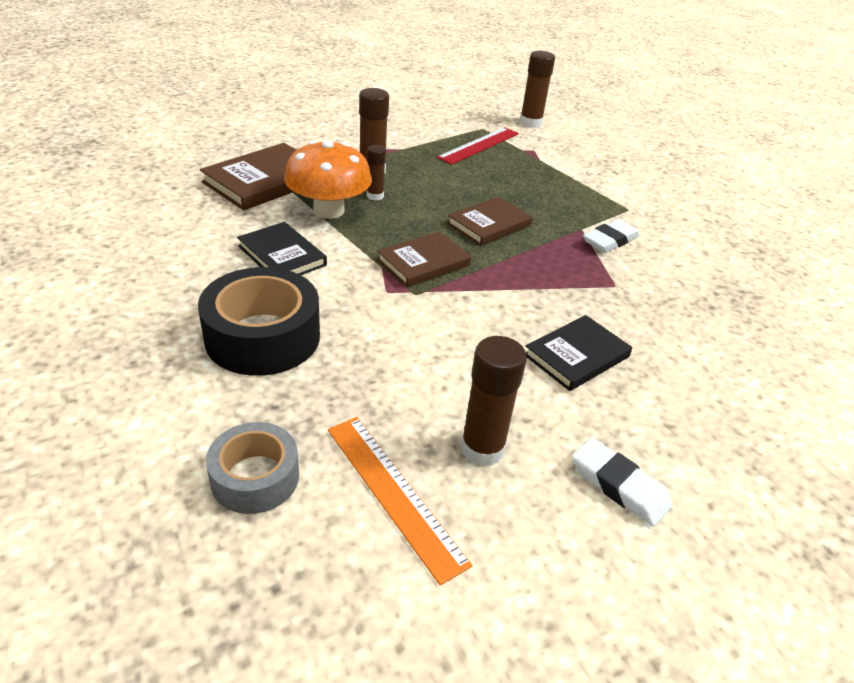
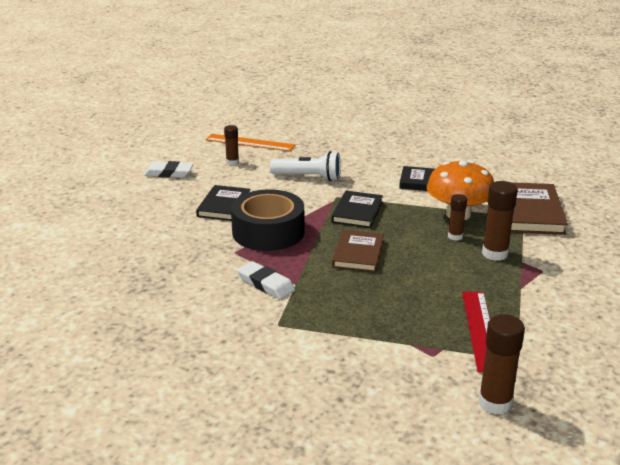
camera: 145 degrees right, 10 degrees down
black tape [198,267,320,376] -> black tape moved to [231,189,304,251]
grey tape [206,422,299,514] -> none
brown book [377,231,471,287] -> black book [331,191,383,228]
brown glue stick [461,336,527,466] -> brown glue stick [224,125,239,165], size x0.61
white eraser [583,219,640,253] -> white eraser turned 60 degrees counterclockwise [238,261,295,299]
none -> white flashlight [270,151,341,181]

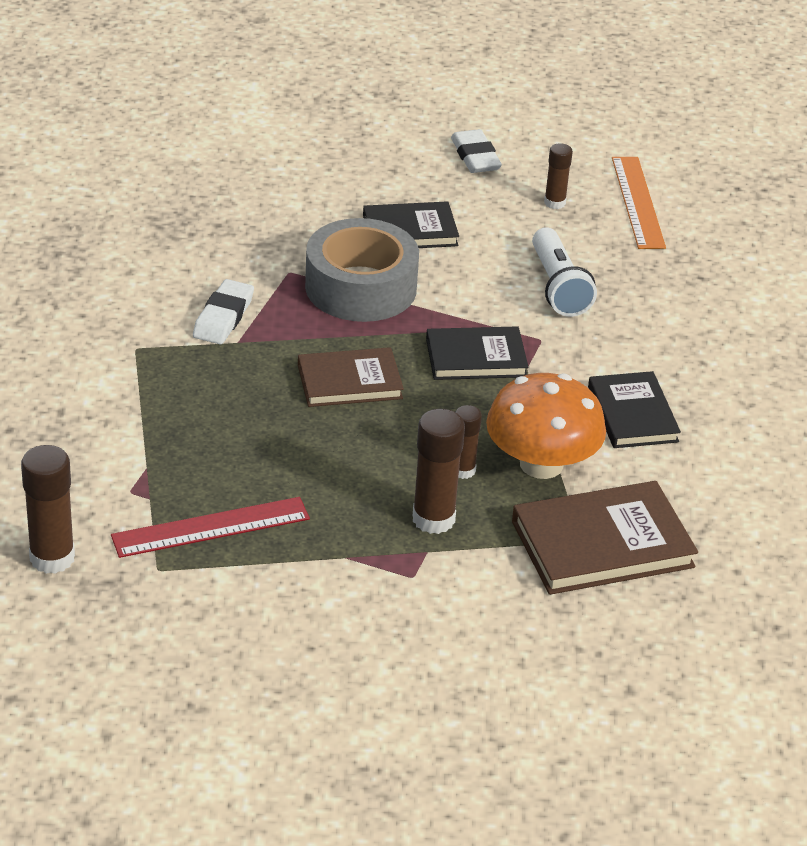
camera: 65 degrees right, 10 degrees up
black tape [231,189,304,251] -> grey tape [305,218,419,322]

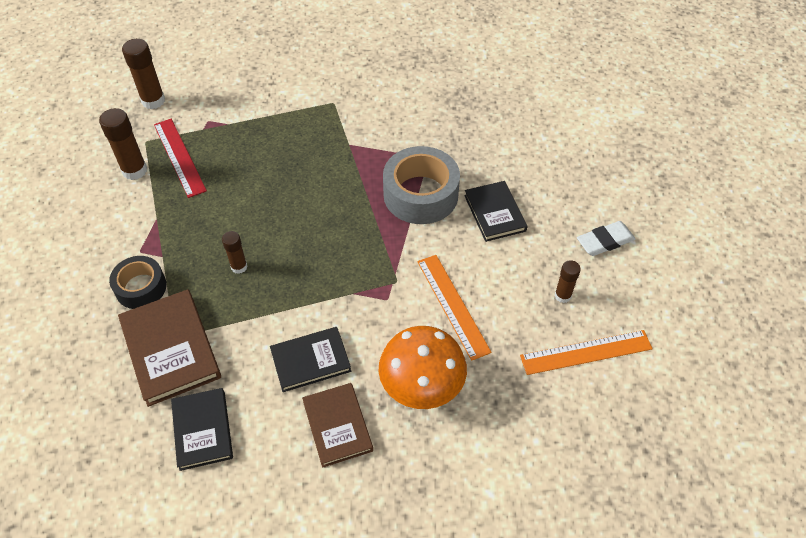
camera: 85 degrees right, 15 degrees up
white eraser [193,279,254,344] -> none
brown book [298,347,404,407] -> brown book moved to [302,383,373,468]
brown glue stick [413,409,465,534] -> brown glue stick moved to [99,108,147,180]
black book [426,326,528,380] -> black book moved to [171,388,233,471]
orange mushroom [486,373,606,479] -> orange mushroom moved to [379,326,467,409]
white flashlight [532,227,597,317] -> orange ruler [417,255,492,361]
none -> black tape [109,256,167,309]

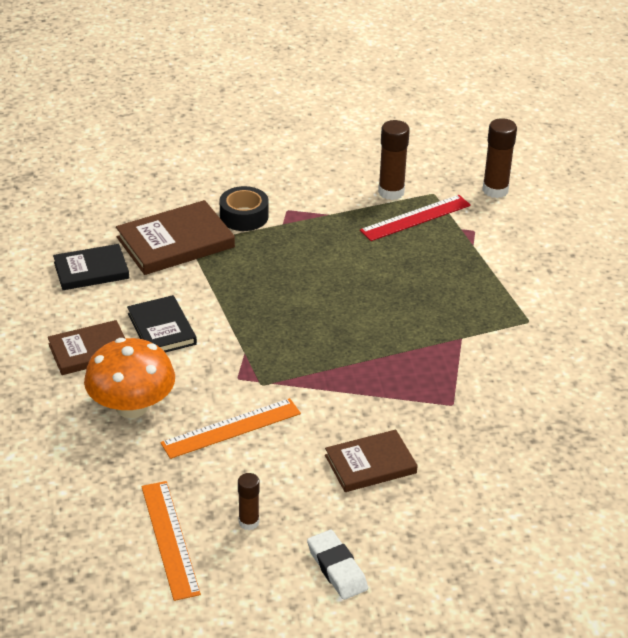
camera: 85 degrees right, 15 degrees down
brown glue stick [222,231,248,274] -> none
grey tape [383,146,460,224] -> none
black book [464,181,528,242] -> brown book [325,429,418,492]

